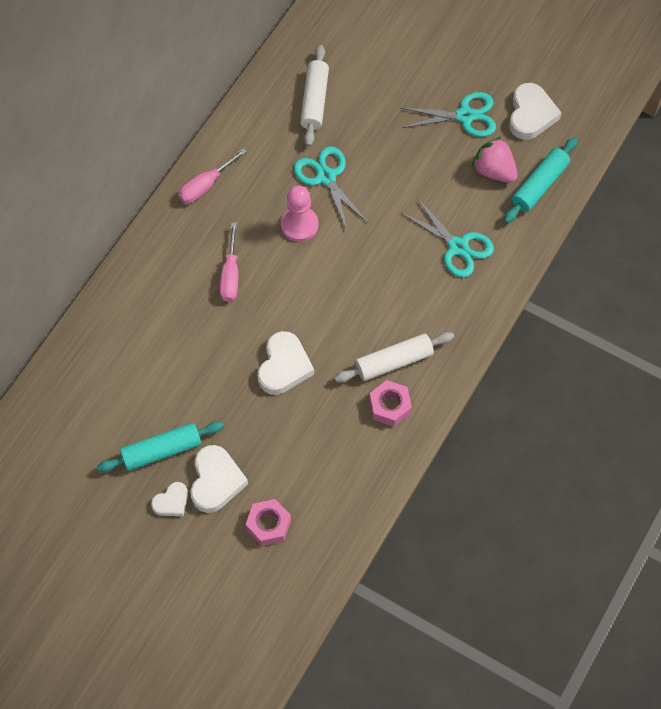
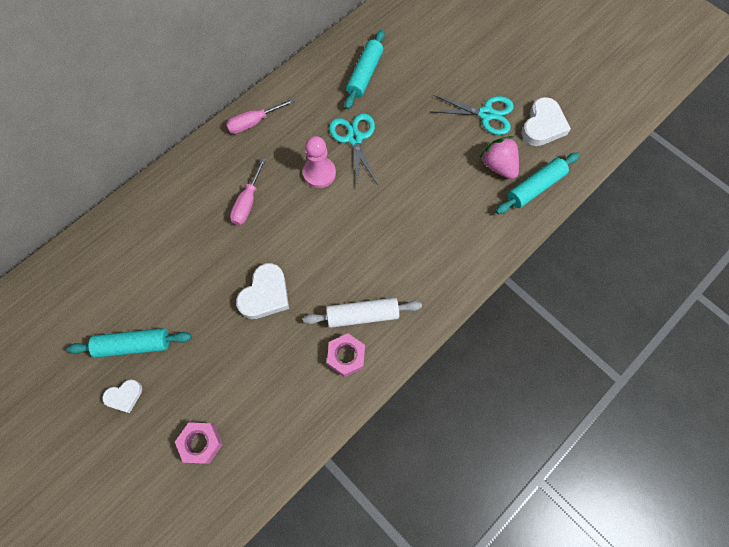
camera: 15 degrees right, 5 degrees up
white heart [190,445,248,513] -> none
white rolling pin [300,45,329,147] -> turquoise rolling pin [344,30,385,109]
turquoise scissors [401,198,494,277] -> none

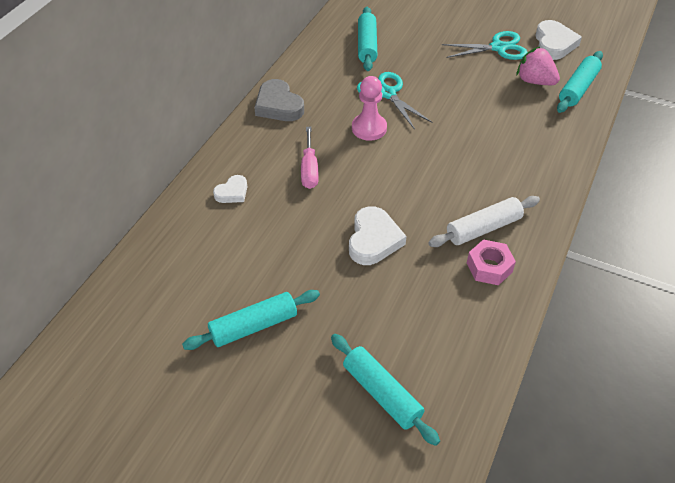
camera: 20 degrees left, 20 degrees down
white heart [102,380,142,413] -> white heart moved to [213,175,247,203]
pink nut [175,422,223,464] -> turquoise rolling pin [331,334,440,446]
pink screwdriver [226,98,295,134] -> grey heart [254,79,304,121]

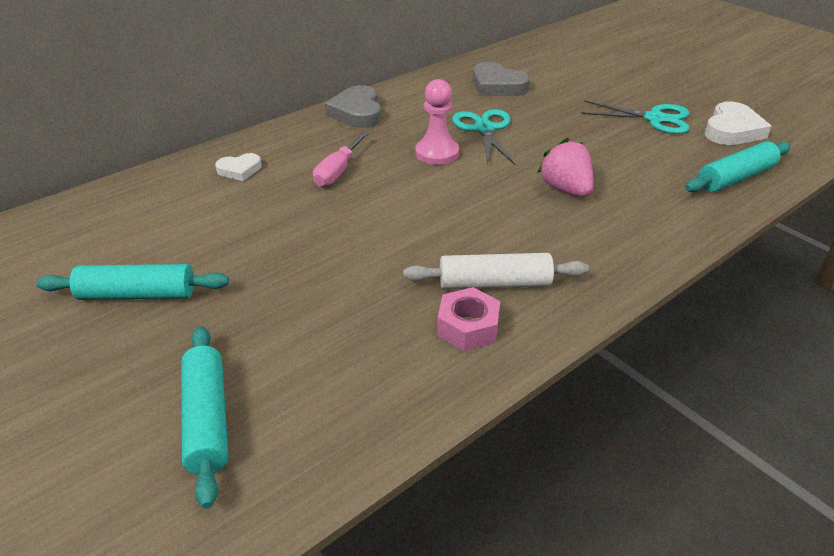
camera: 25 degrees right, 10 degrees down
white heart [349,206,407,265] -> none
turquoise rolling pin [358,7,377,71] -> grey heart [473,62,530,96]
pink strawberry [517,47,560,85] -> pink strawberry moved to [537,138,594,197]

